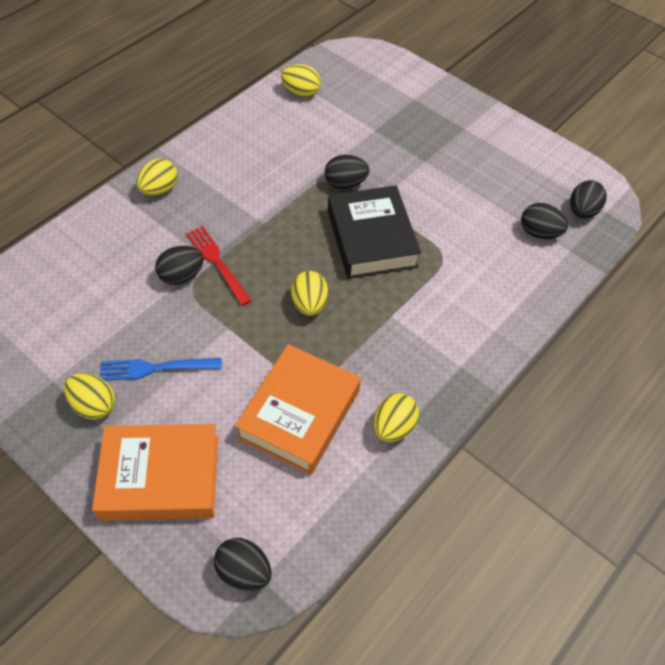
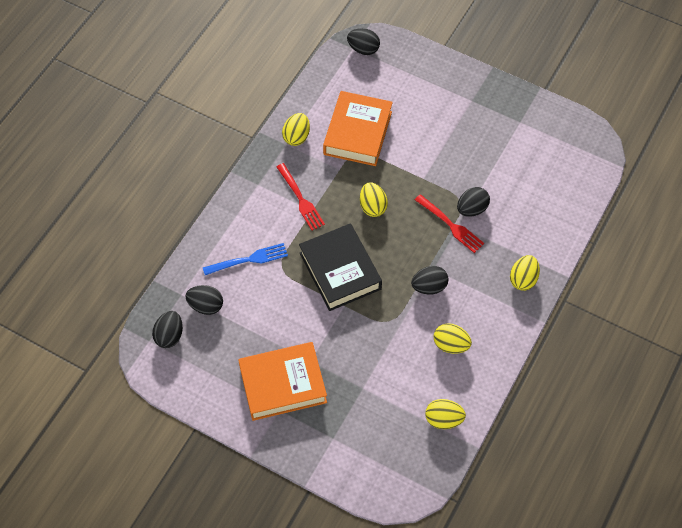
camera: 170 degrees right, 5 degrees up
yellow egg [64,373,115,420] -> yellow egg moved to [434,323,472,354]
orange book [92,424,219,521] -> orange book moved to [238,342,327,421]
blue fork [100,358,222,381] -> blue fork moved to [203,243,288,275]
black egg [325,155,369,189] -> black egg moved to [411,266,448,294]
none -> red fork [277,163,325,230]

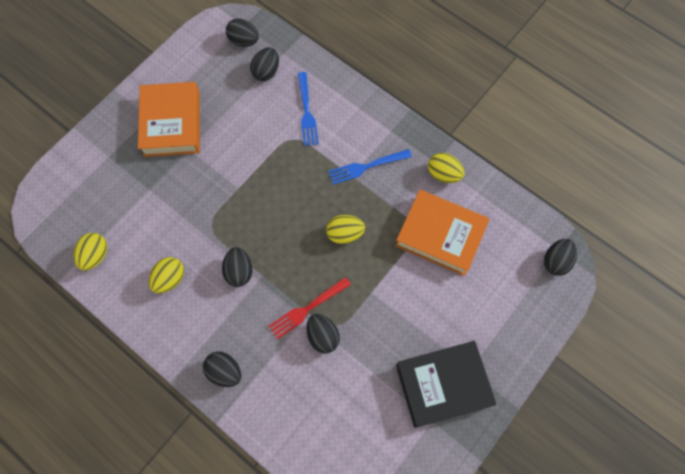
camera: 100 degrees right, 10 degrees up
red fork [277,163,325,230] -> blue fork [328,149,412,185]
black book [299,223,382,311] -> black book moved to [396,341,496,428]
yellow egg [510,255,540,291] -> black egg [203,352,241,387]

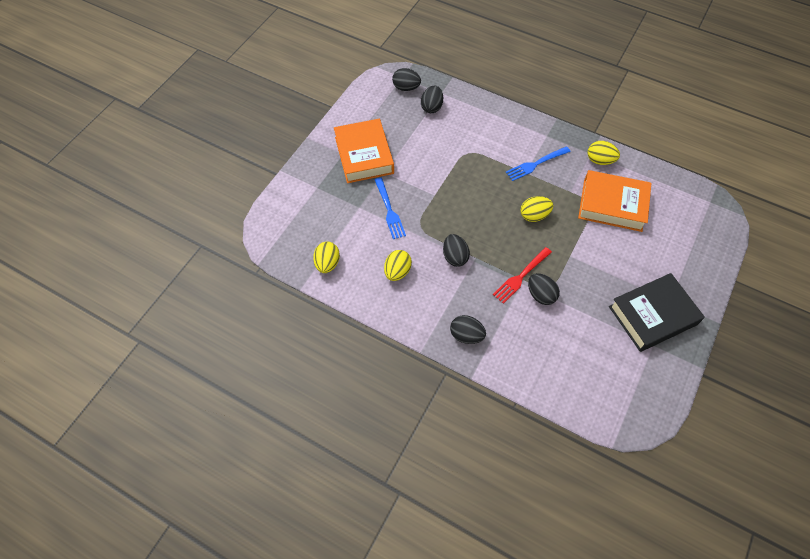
camera: 10 degrees left, 10 degrees down
blue fork [298,72,319,146] -> blue fork moved to [374,177,406,239]
black egg [544,239,577,276] -> none

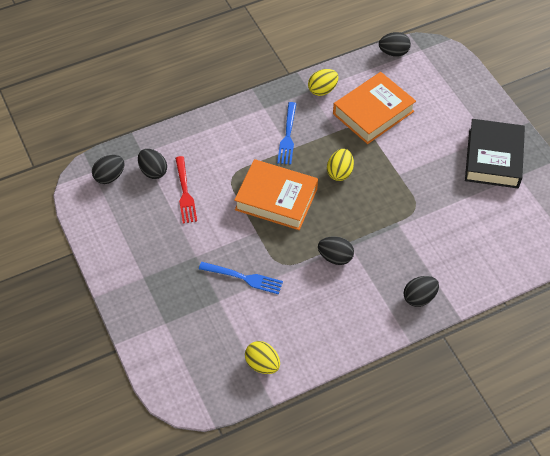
camera: 55 degrees left, 5 degrees down
orange book [334,119,394,183] -> orange book moved to [234,159,318,230]
yellow egg [384,250,412,281] -> none
red fork [493,247,552,304] -> red fork moved to [175,156,197,223]
black egg [528,273,560,305] -> black egg moved to [379,32,411,57]

